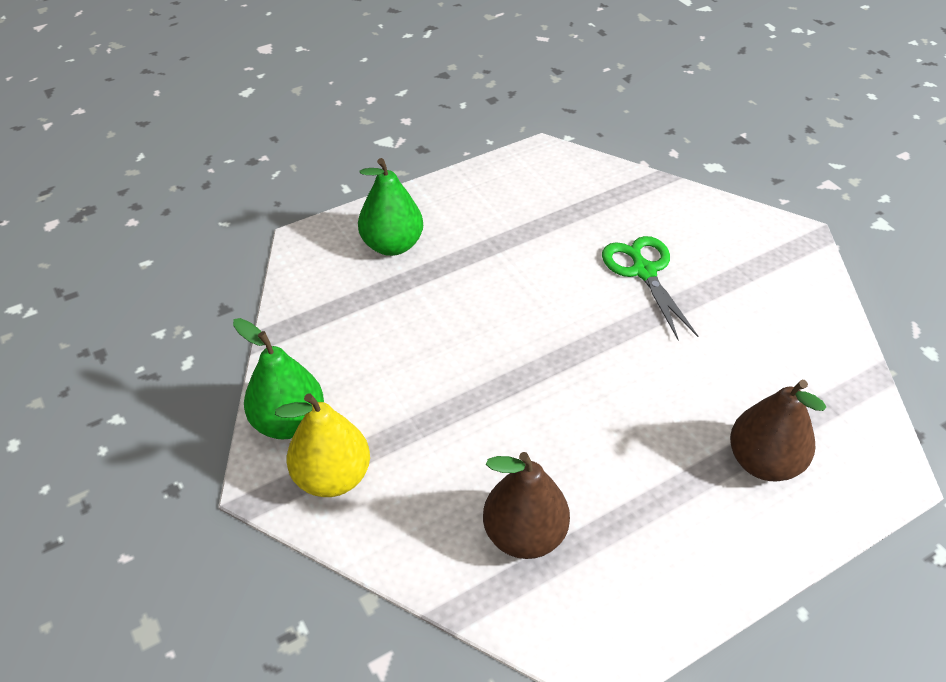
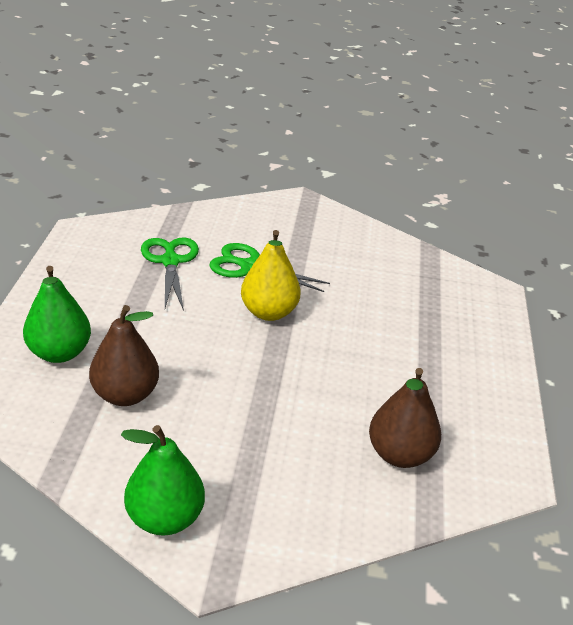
camera: 55 degrees left, 10 degrees down
yellow pear [275,393,370,497] -> yellow pear moved to [241,230,301,321]
brown pear [730,380,826,481] -> brown pear moved to [89,305,159,406]
none -> green scissors [141,237,199,311]

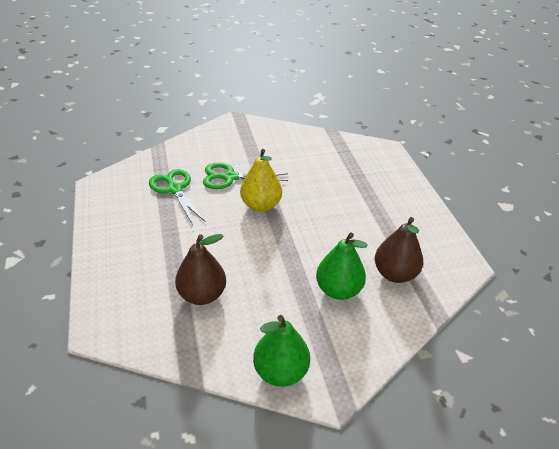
camera: 20 degrees left, 5 degrees up
green pear [23,266,91,363] -> green pear moved to [316,232,367,300]

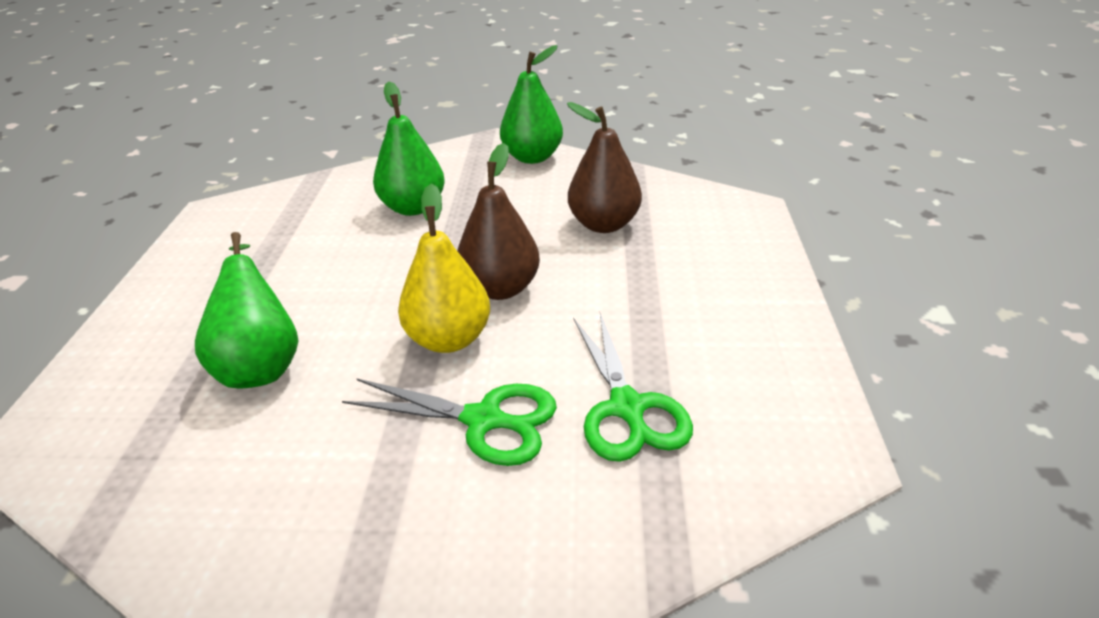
camera: 160 degrees left, 5 degrees down
brown pear [375,217,423,283] -> brown pear moved to [457,143,540,300]
none -> green pear [195,232,298,388]

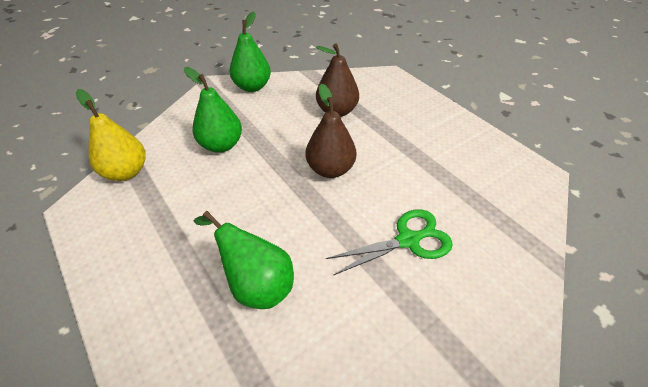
camera: 40 degrees left, 10 degrees up
yellow pear [398,184,490,353] -> yellow pear moved to [76,89,146,181]
green scissors [574,313,693,462] -> none

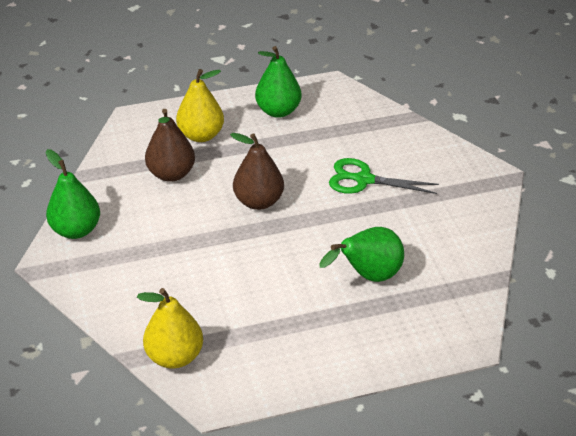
camera: 70 degrees left, 5 degrees down
green pear [184,67,242,153] -> green pear moved to [255,46,302,118]
green scissors [326,209,453,276] -> green scissors turned 75 degrees counterclockwise [329,158,439,194]
none -> yellow pear [176,69,224,142]

